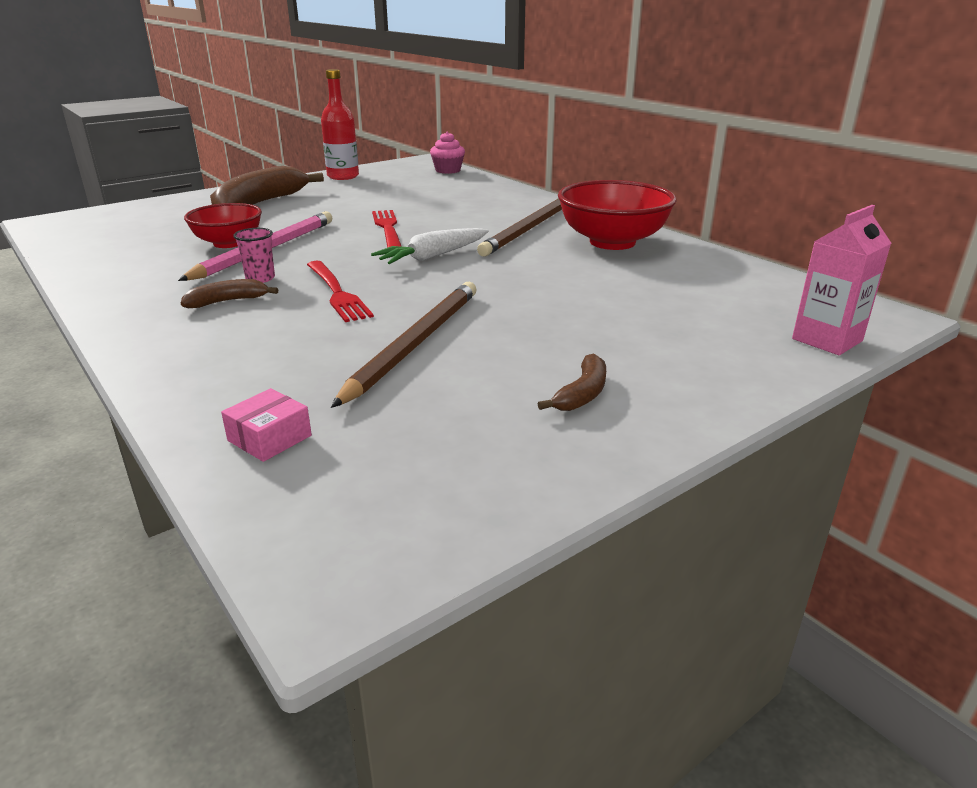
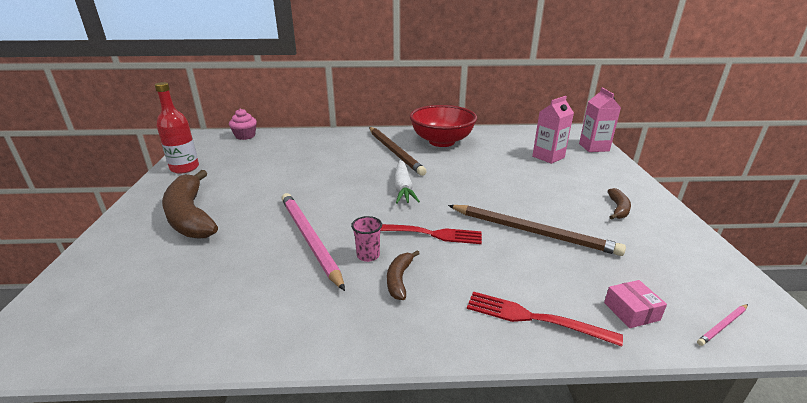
camera: 55 degrees left, 0 degrees up
red bowl [184,203,262,248] -> none
brown pencil [331,282,477,408] -> brown pencil turned 150 degrees clockwise [448,205,626,256]
red fork [372,210,402,248] -> red fork moved to [467,291,623,347]
brown banana [538,354,606,411] -> brown banana turned 45 degrees clockwise [608,188,631,219]
none -> pink carton [532,96,574,164]
none -> pink pencil [697,304,748,346]

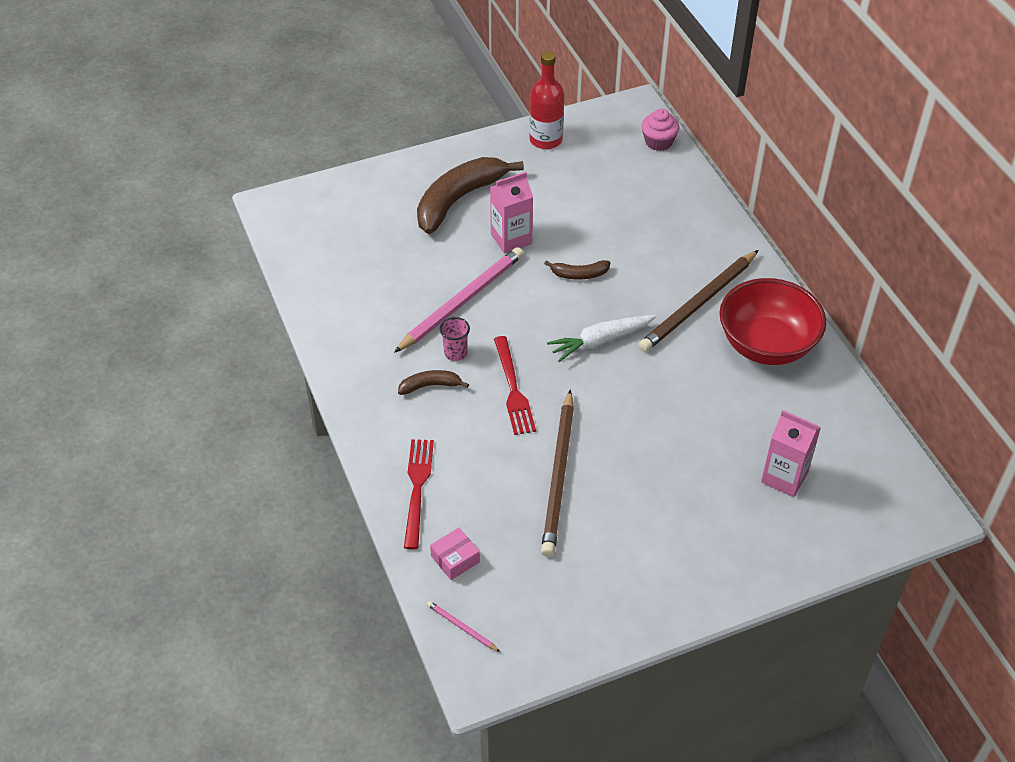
camera: 70 degrees right, 20 degrees up
pink carton [579,88,621,152] -> pink carton moved to [490,172,533,254]
brown banana [608,188,631,219] -> brown banana moved to [544,260,611,280]

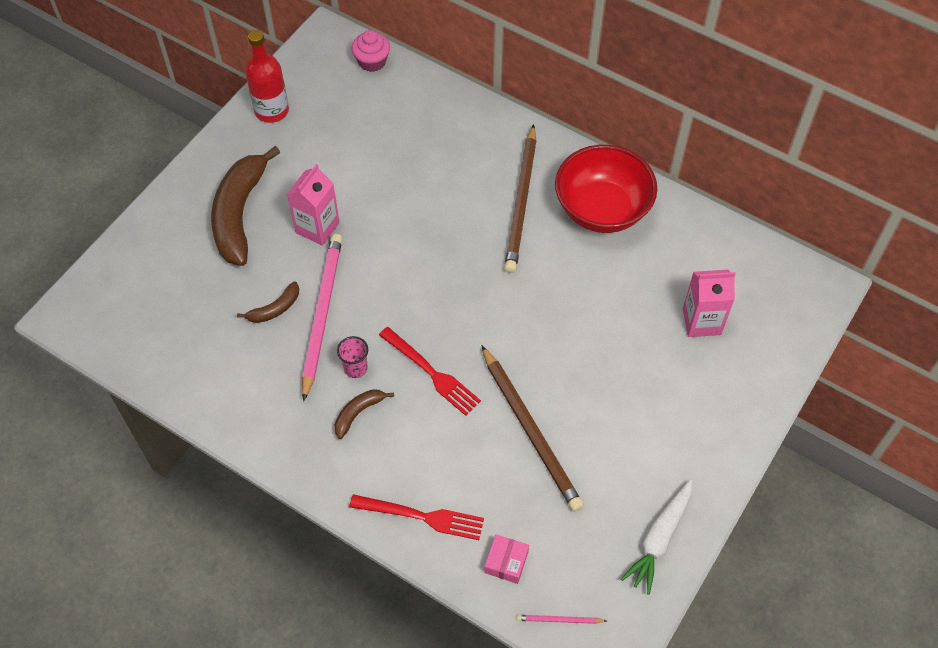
camera: 35 degrees left, 10 degrees up
red fork [404,439,434,549] -> red fork turned 135 degrees clockwise [349,494,484,540]
brown banana [544,260,611,280] -> brown banana moved to [237,281,299,323]
white carrot [547,315,656,362] -> white carrot moved to [621,480,692,595]

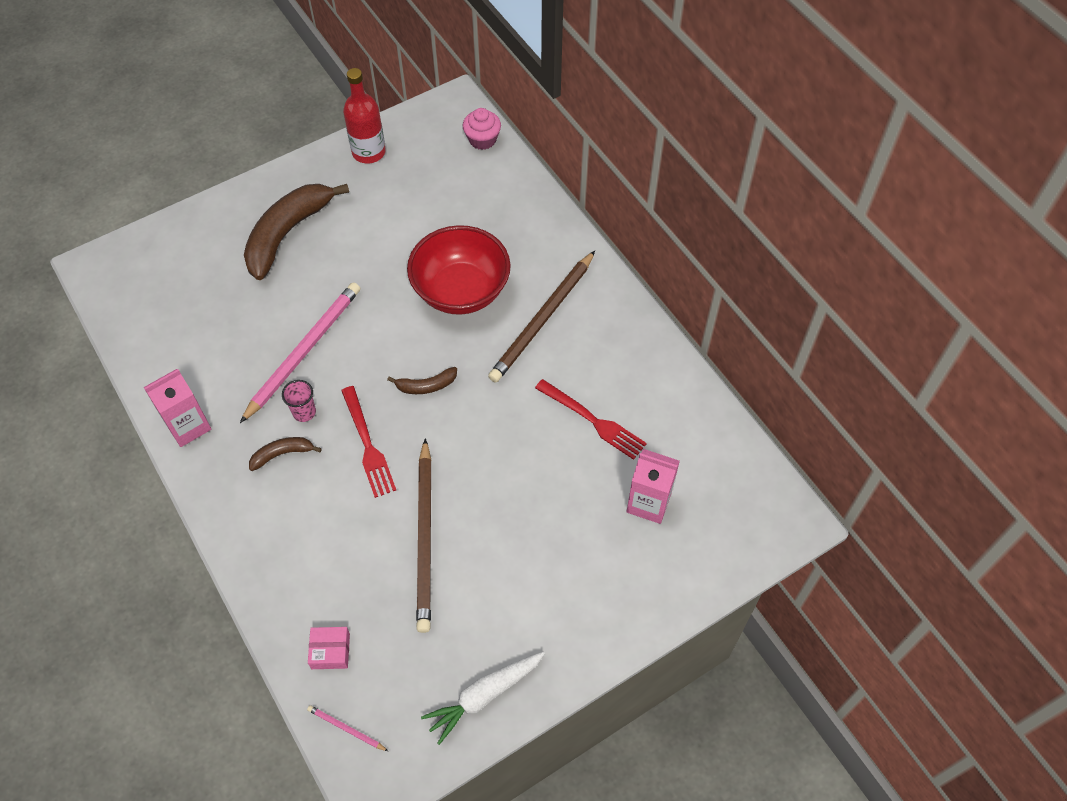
camera: 25 degrees right, 0 degrees up
brown banana [237,281,299,323] -> brown banana moved to [387,367,457,394]
pink carton [287,164,340,246] -> pink carton moved to [143,369,211,447]
red fork [349,494,484,540] -> red fork moved to [535,379,647,460]
pink box [484,534,529,584] -> pink box turned 45 degrees clockwise [308,627,350,669]
red bowl [555,145,657,233] -> red bowl moved to [407,225,511,315]

